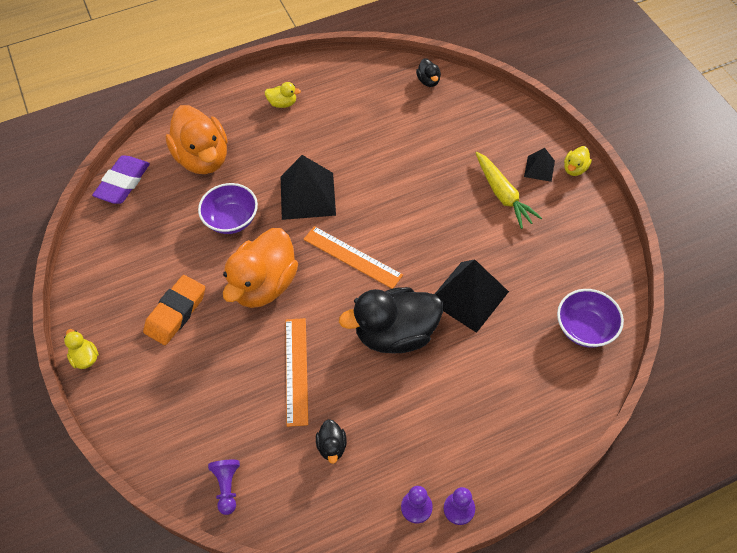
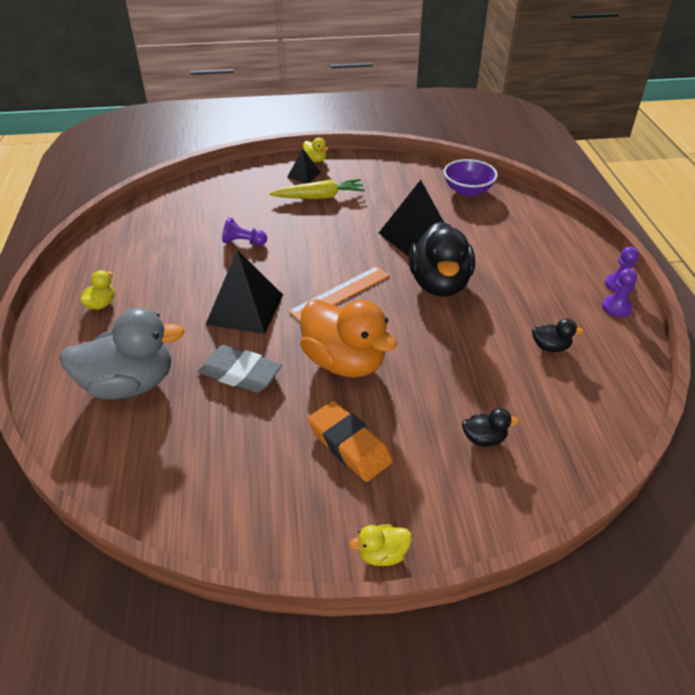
camera: 75 degrees left, 15 degrees down
purple eraser [92,155,150,204] -> none
orange duck [165,105,227,174] -> grey duck [60,308,184,399]
purple bowl [198,183,258,234] -> grey eraser [198,345,282,393]
purple pawn [208,460,240,515] -> purple pawn moved to [222,217,267,246]
orange ruler [286,318,308,427] -> none
black duck [416,58,441,87] -> black duck moved to [462,408,519,447]

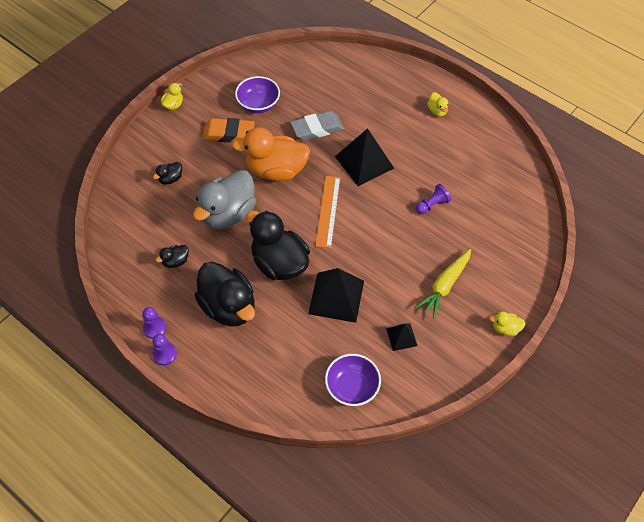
camera: 135 degrees right, 15 degrees up
grey duck [60,308,184,399] -> grey duck moved to [193,170,256,229]
black pyramid [287,149,321,183] -> black pyramid moved to [386,324,417,351]
none -> black duck [194,262,255,327]
none -> purple bowl [235,76,280,113]

